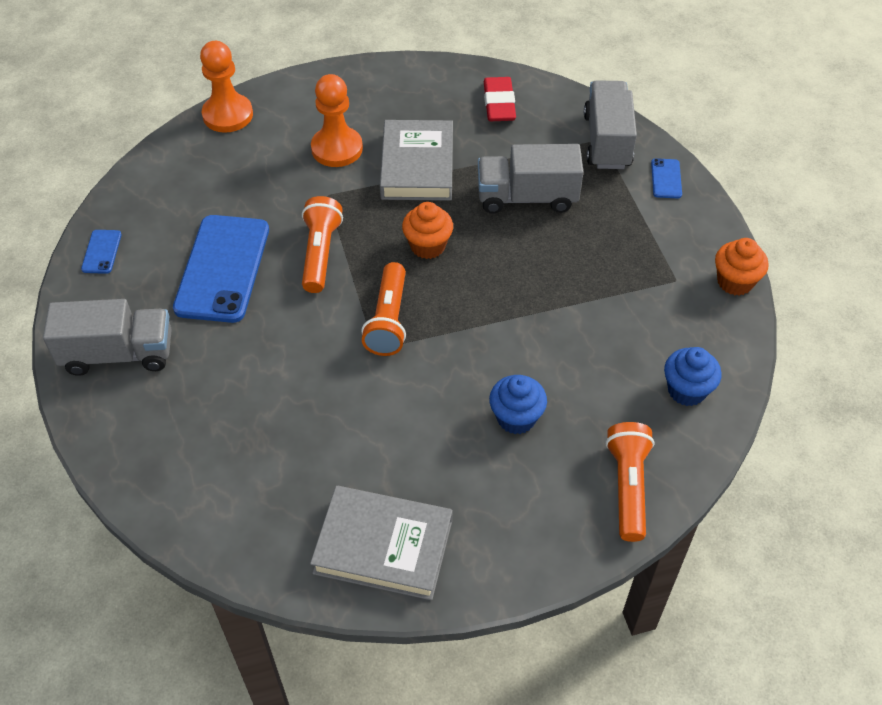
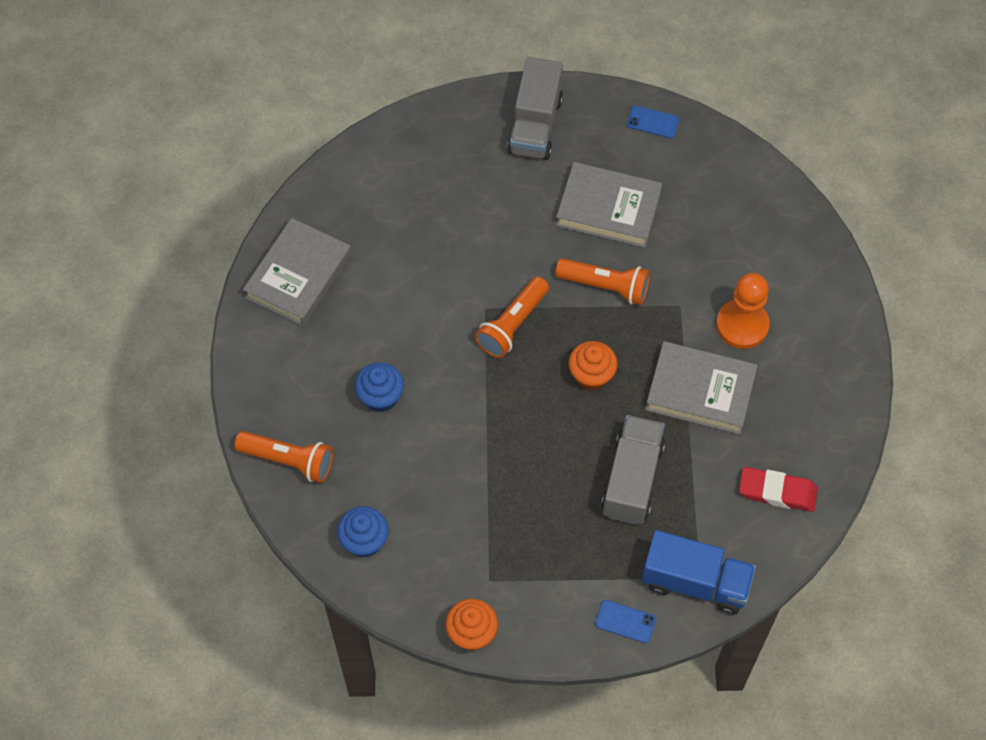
camera: 105 degrees right, 10 degrees up
blue phone [173,215,269,323] -> grey book [556,162,662,248]
orange pawn [200,41,253,133] -> none
orange flashlight [361,262,406,356] -> orange flashlight turned 75 degrees counterclockwise [475,277,549,358]
grey truck [584,80,637,169] -> blue truck [642,530,756,615]

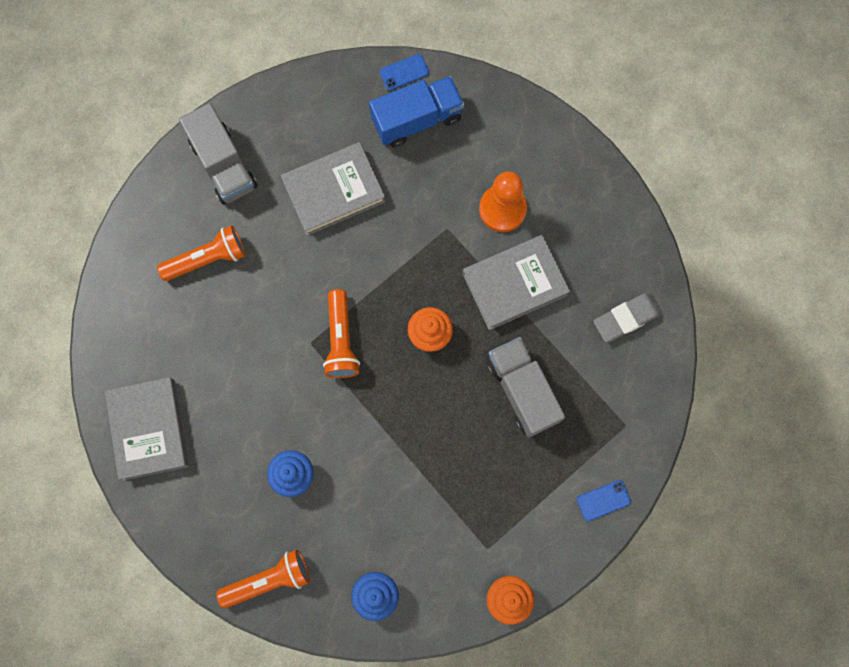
camera: 40 degrees left, 15 degrees up
orange flashlight [556,258,650,305] -> orange flashlight moved to [157,225,245,281]
blue phone [627,106,680,138] -> blue phone moved to [379,54,429,90]
blue truck [642,530,756,615] -> blue truck moved to [369,76,464,148]
red eraser [739,467,818,512] -> grey eraser [594,292,662,342]

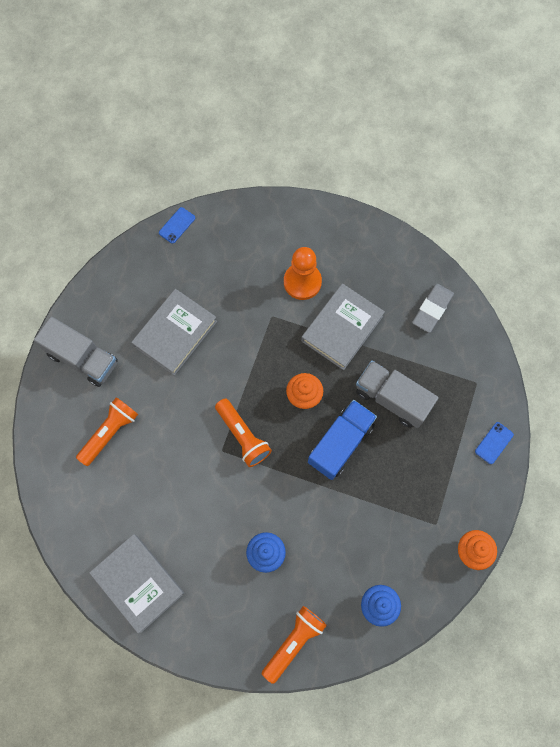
camera: 30 degrees left, 5 degrees down
blue truck [369,76,464,148] -> blue truck moved to [308,400,377,480]

